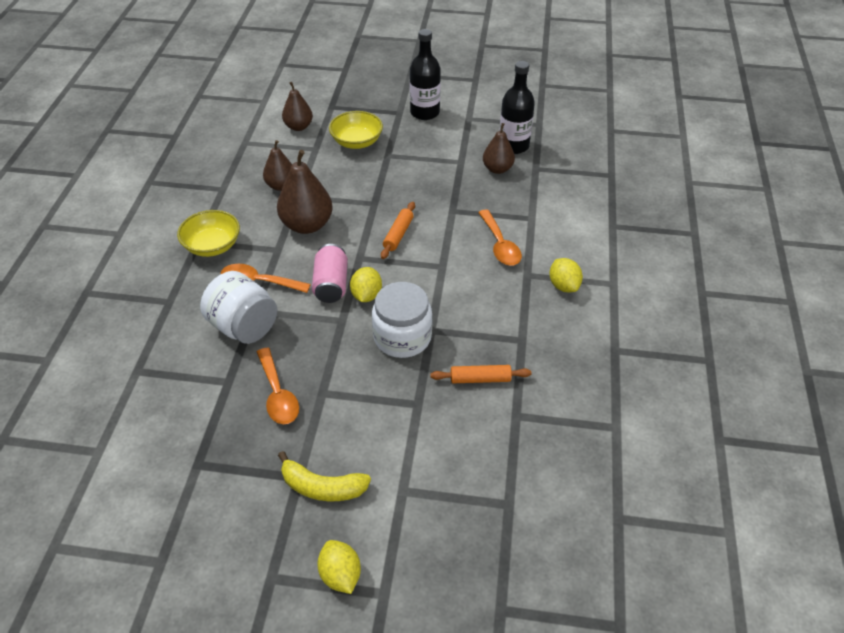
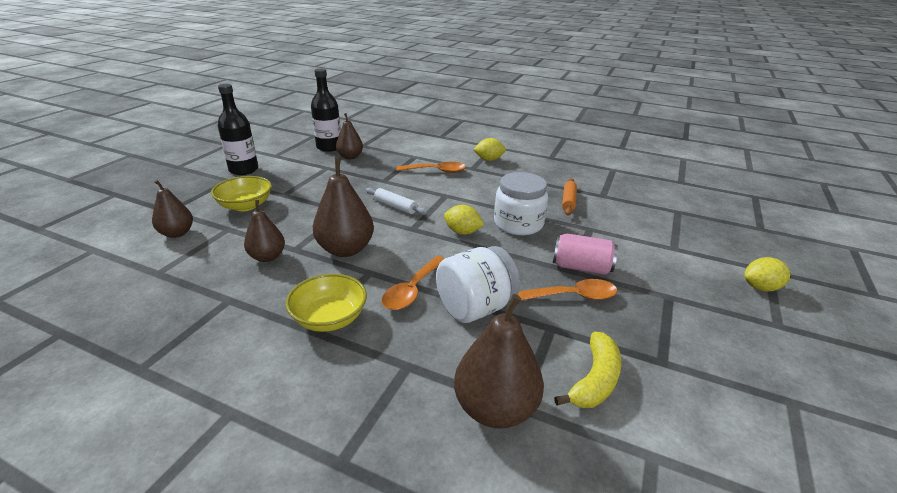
camera: 75 degrees left, 15 degrees down
yellow banana [278,451,371,501] -> yellow banana moved to [554,332,621,408]
pink can [312,244,348,303] -> pink can moved to [553,233,618,275]
orange rolling pin [381,202,415,259] -> white rolling pin [366,188,428,215]
none -> brown pear [454,294,544,429]

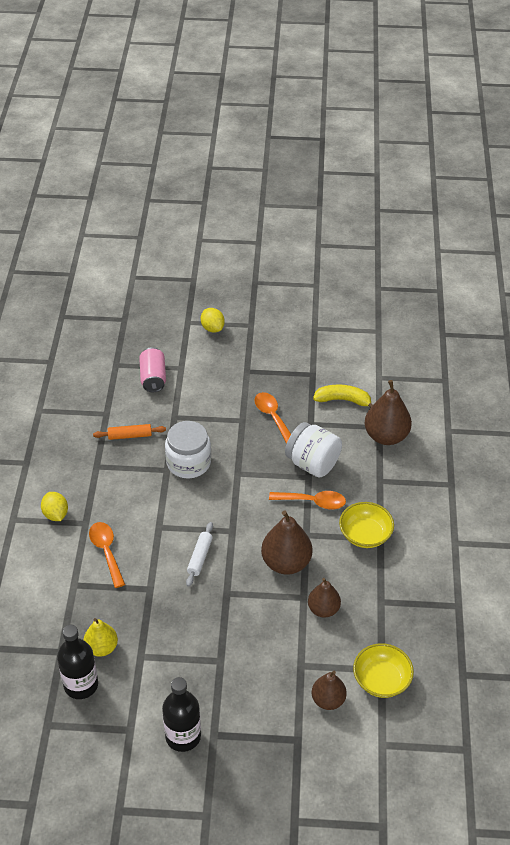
camera: 110 degrees left, 15 degrees up
yellow bowl [211,176,272,211] -> yellow bowl moved to [353,643,414,698]
brown pear [336,113,363,159] -> yellow pear [84,618,118,657]
yellow lemon [444,205,484,235] -> none
pink can [553,233,618,275] -> pink can moved to [139,347,166,392]

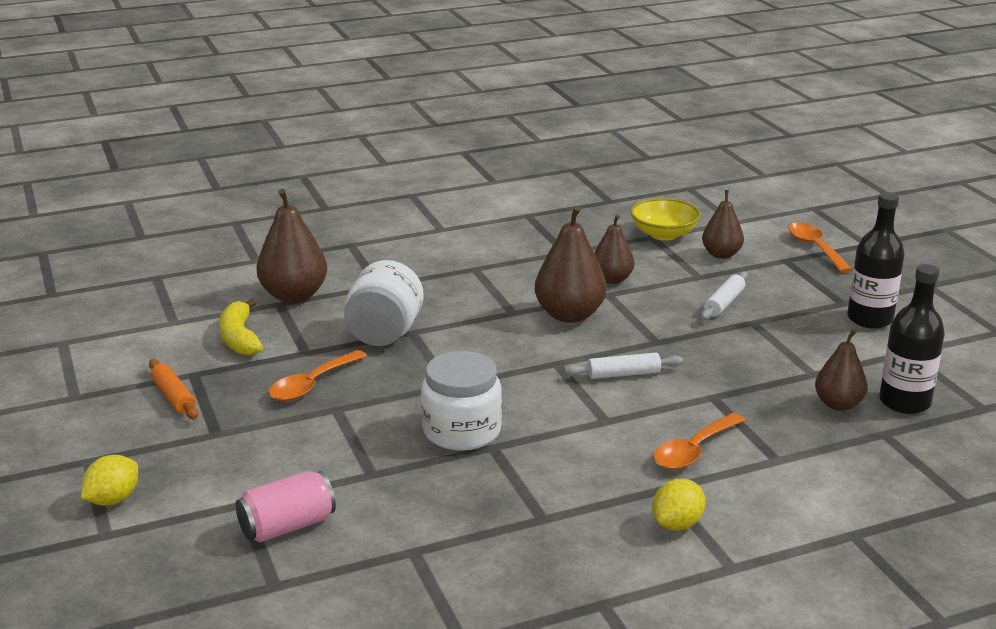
camera: 115 degrees left, 20 degrees down
yellow pear [84,618,118,657] -> brown pear [815,330,868,411]
orange rolling pin [93,424,166,440] -> orange rolling pin moved to [149,359,198,419]
orange spoon [269,491,346,509] -> orange spoon moved to [788,222,853,273]
yellow bowl [339,502,394,548] -> none
none -> white rolling pin [701,272,748,320]

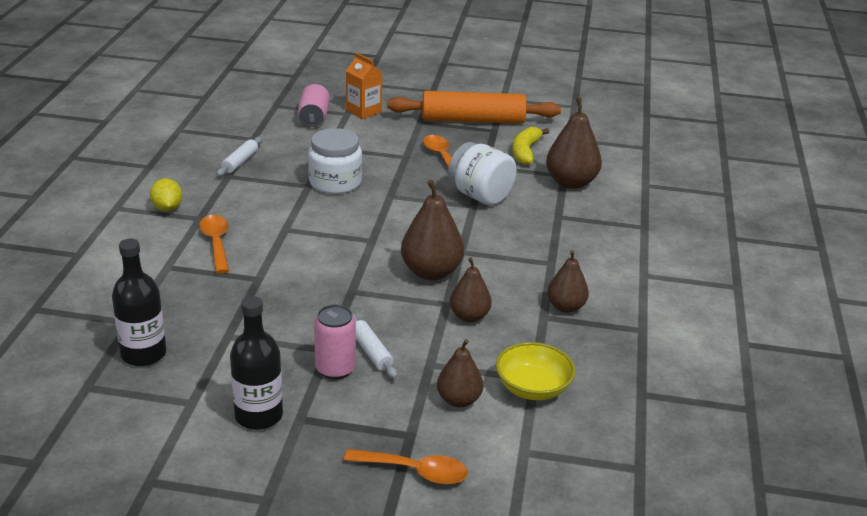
camera: 120 degrees right, 5 degrees up
yellow lemon [81,455,138,506] -> none
orange rolling pin [149,359,198,419] -> orange rolling pin [387,91,561,124], size x2.22
yellow banana [219,298,263,356] -> yellow banana turned 90 degrees counterclockwise [512,127,549,165]
white rolling pin [565,353,683,379] -> white rolling pin moved to [217,137,262,176]
brown pear [815,330,868,411] -> brown pear moved to [547,250,589,313]
none -> pink can [314,304,356,380]
none -> orange carton [346,52,382,119]

